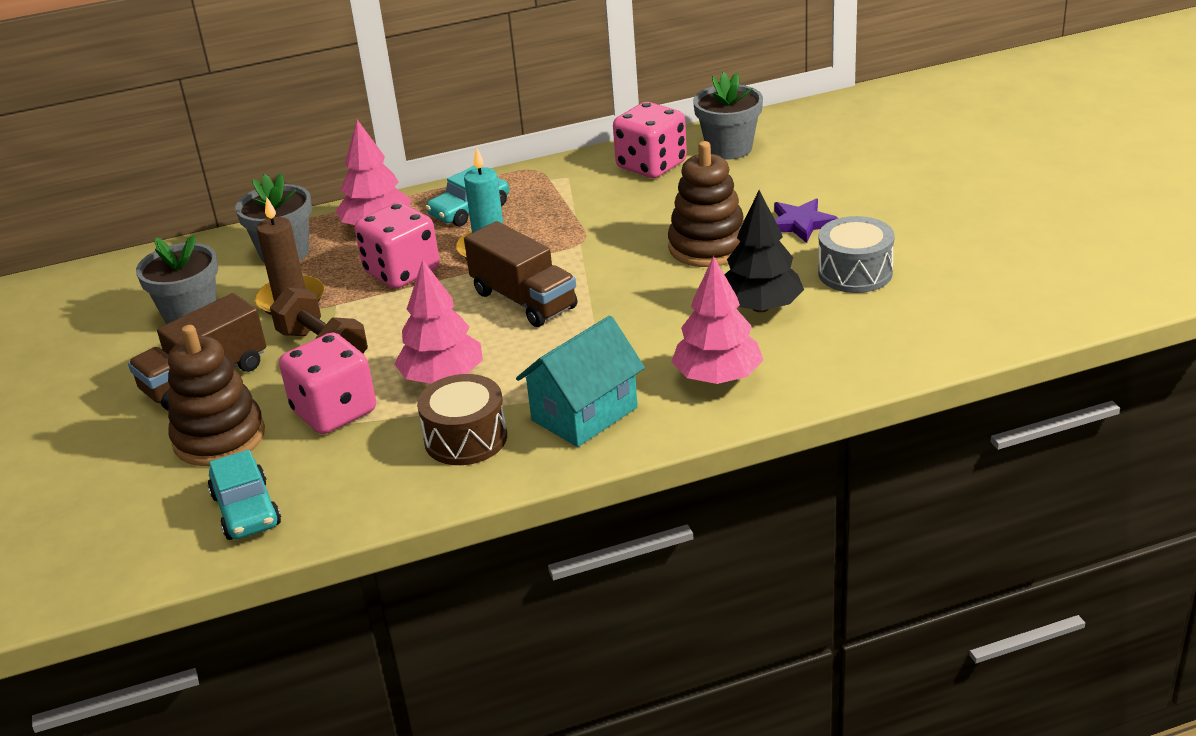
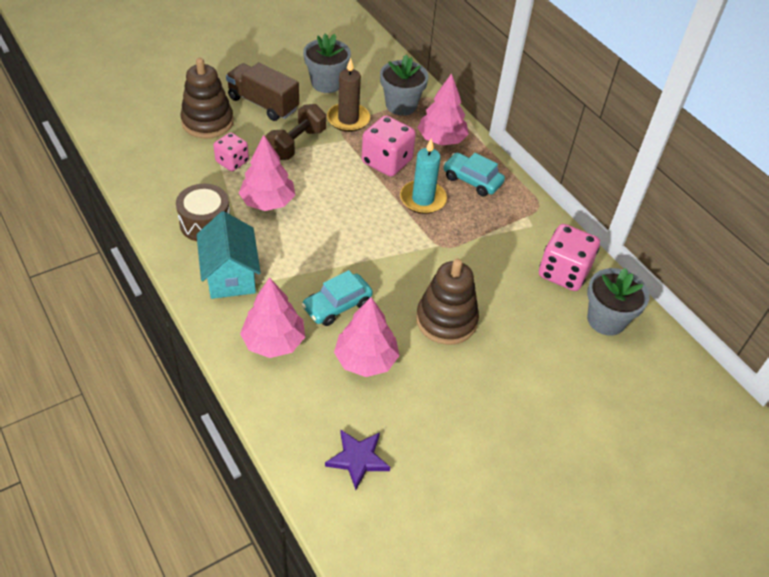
camera: 70 degrees right, 15 degrees up
turquoise car [208,450,281,540] -> turquoise car moved to [302,270,373,326]
pink dice [279,332,376,434] -> pink dice [213,132,249,171], size x0.63
brown truck [464,221,578,327] -> none
turquoise house [516,316,645,447] -> turquoise house turned 45 degrees clockwise [197,211,261,299]
black tree [725,190,804,312] -> pink tree [334,297,399,377]
purple star [774,198,838,243] -> purple star moved to [325,430,390,490]
grey drum [818,216,895,293] -> none

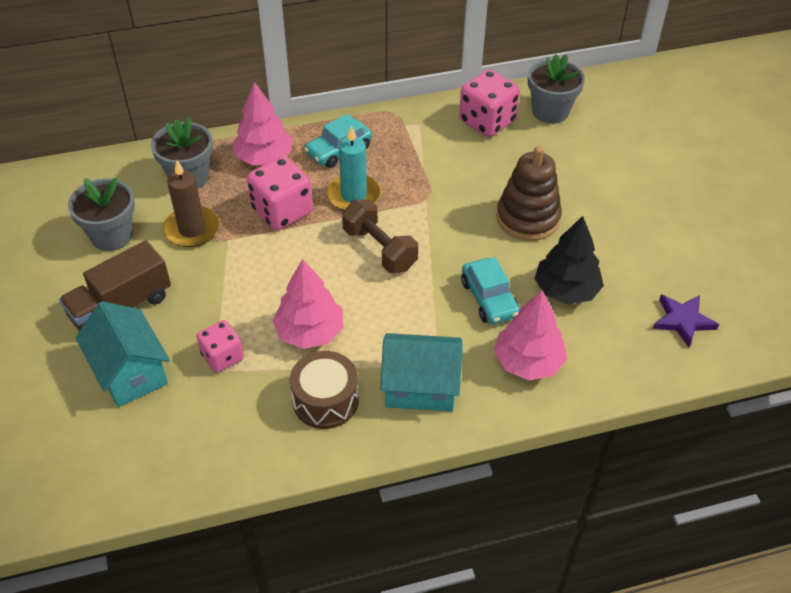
camera: 70 degrees left, 0 degrees up
brown stacking toy [180,58,234,138] -> turquoise house [75,301,170,407]
brown dumbbell [265,104,326,160] -> brown dumbbell moved to [342,199,418,273]
pink tree [334,297,399,377] -> black tree [535,216,604,305]

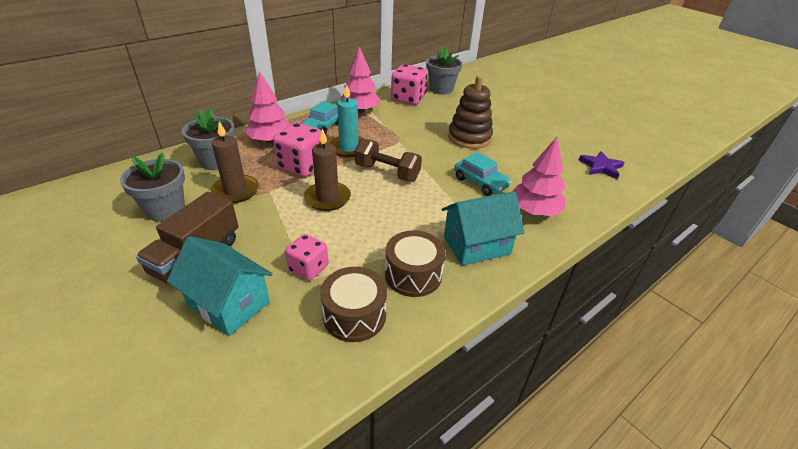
camera: 25 degrees left, 10 degrees down
pink tree [273,259,344,349] -> pink tree moved to [340,47,381,113]
black tree [535,216,604,305] -> none
none -> brown candle [304,128,351,211]
none -> brown drum [320,267,387,342]

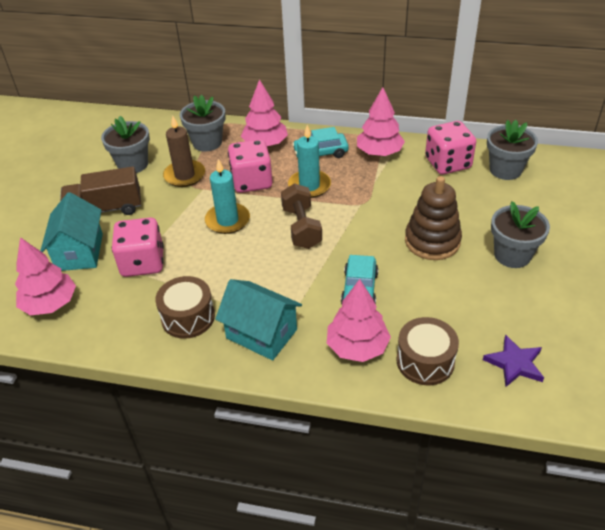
camera: 55 degrees right, 5 degrees up
pink dice [285,234,328,281] -> pink dice [112,218,164,277], size x1.59
brown candle [304,128,351,211] -> turquoise candle [205,159,250,234]
brown drum [320,267,387,342] -> brown drum moved to [397,317,459,385]
none -> pink tree [15,237,76,316]
none -> grey flower pot [491,201,550,268]

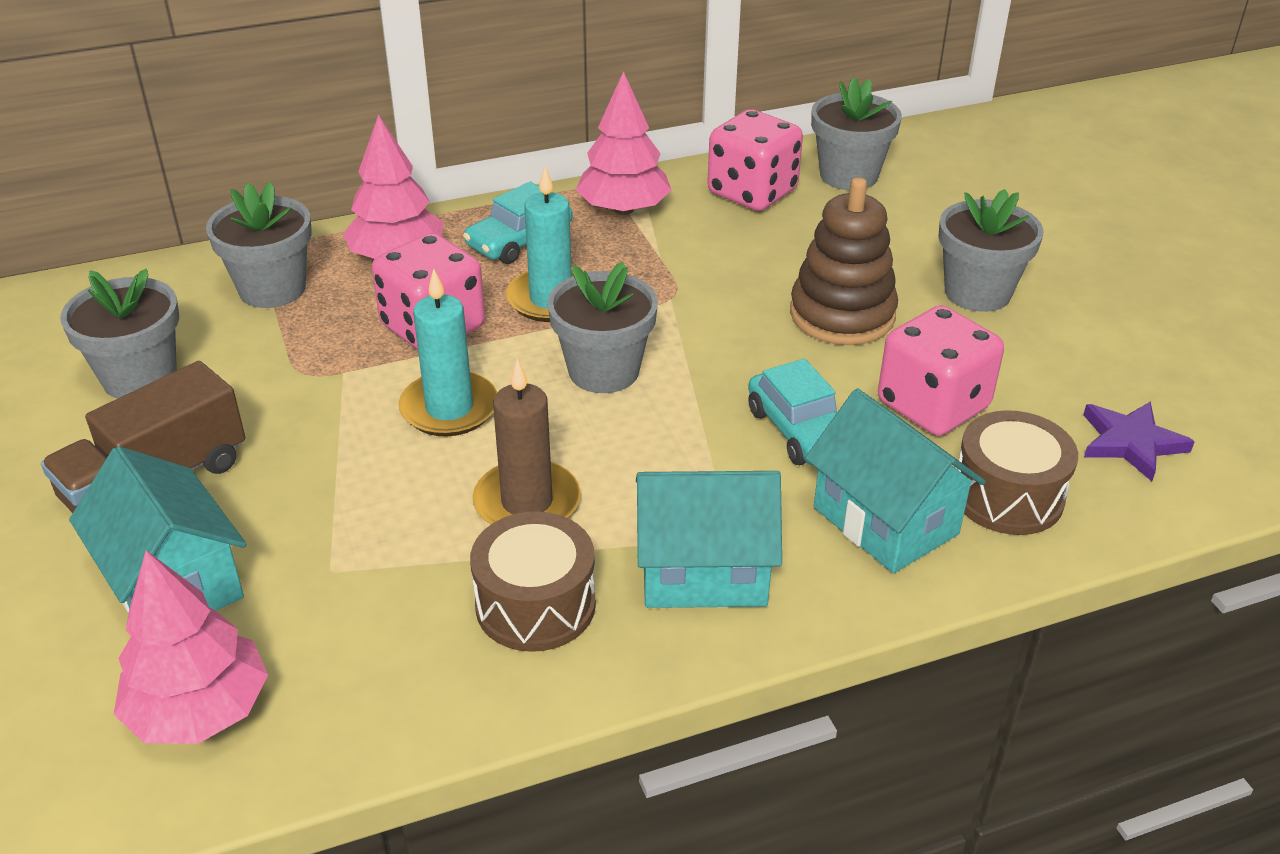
camera: 35 degrees left, 5 degrees down
pink dice [112,218,164,277] -> pink dice moved to [878,305,1004,436]
brown candle [163,116,205,187] -> brown candle moved to [472,358,581,524]
brown dumbbell [281,183,322,249] -> grey flower pot [547,262,658,393]
pink tree [327,279,391,362] -> turquoise house [805,389,986,573]

